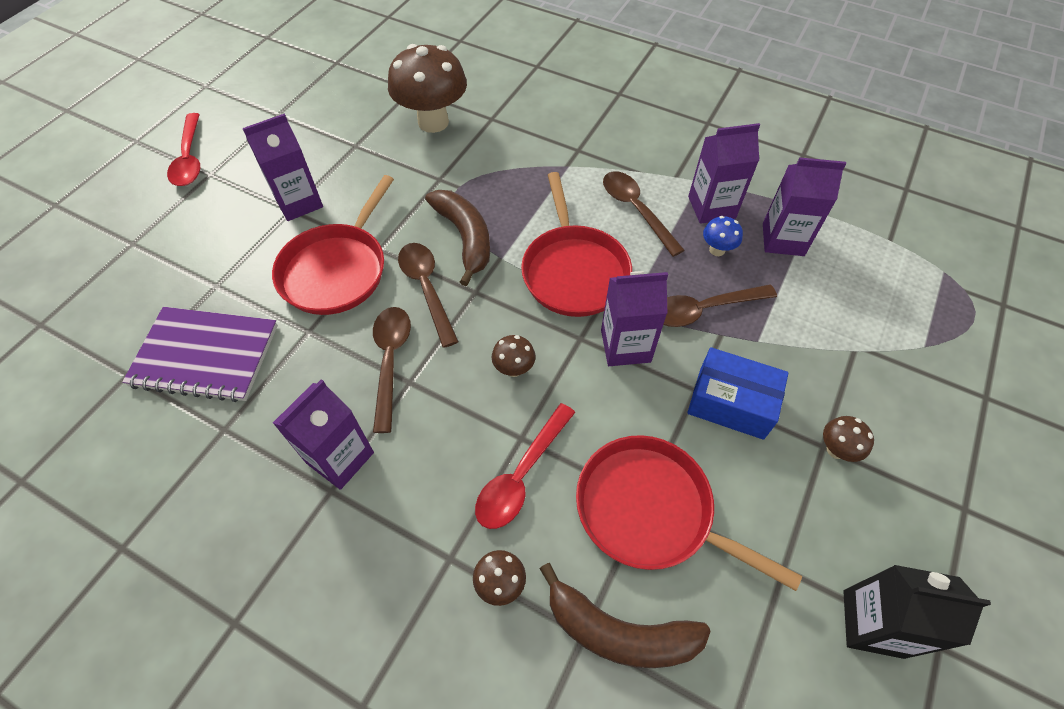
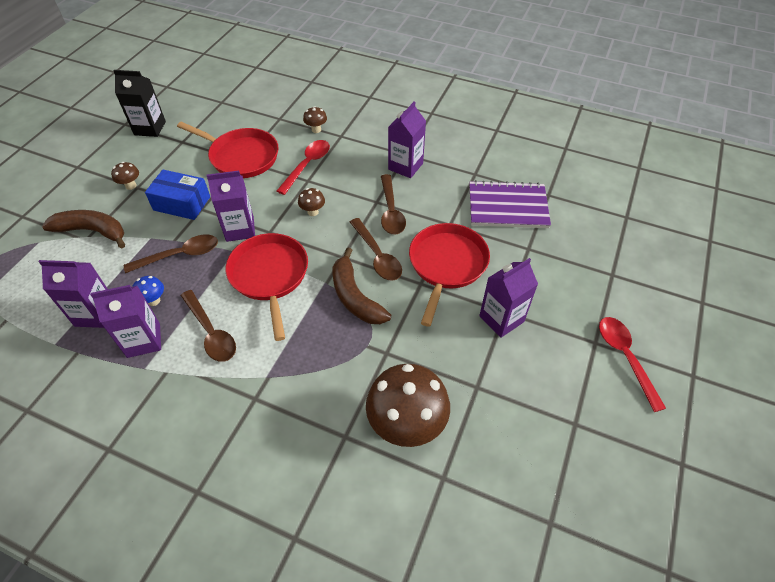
camera: 175 degrees right, 5 degrees down
brown banana [540,563,711,668] -> brown banana moved to [42,210,125,249]

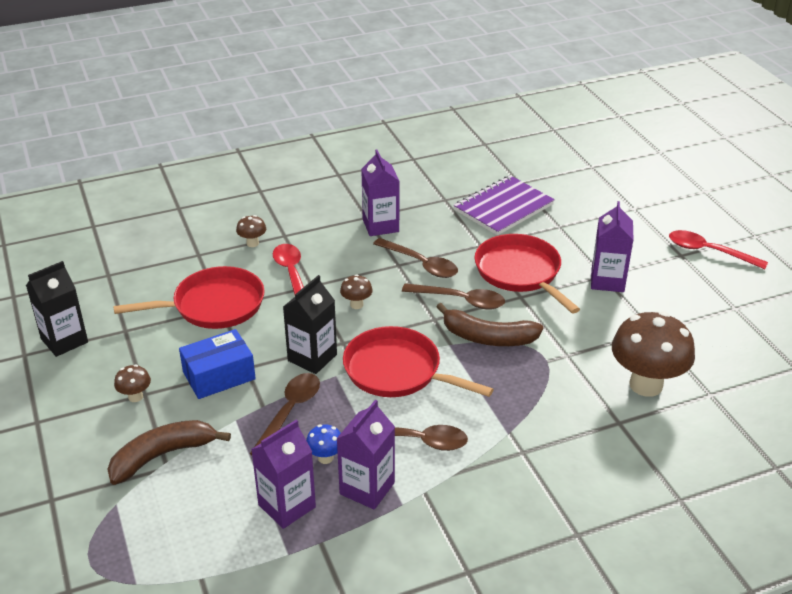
camera: 45 degrees left, 15 degrees down
purple carton [207,171,255,242] -> black carton [283,275,337,374]

